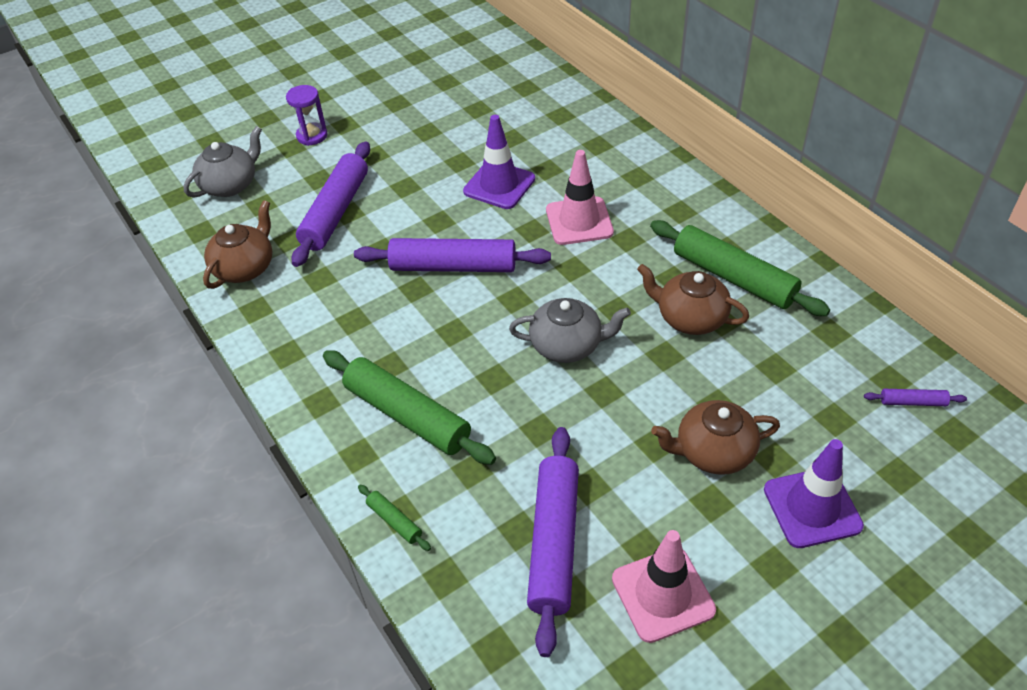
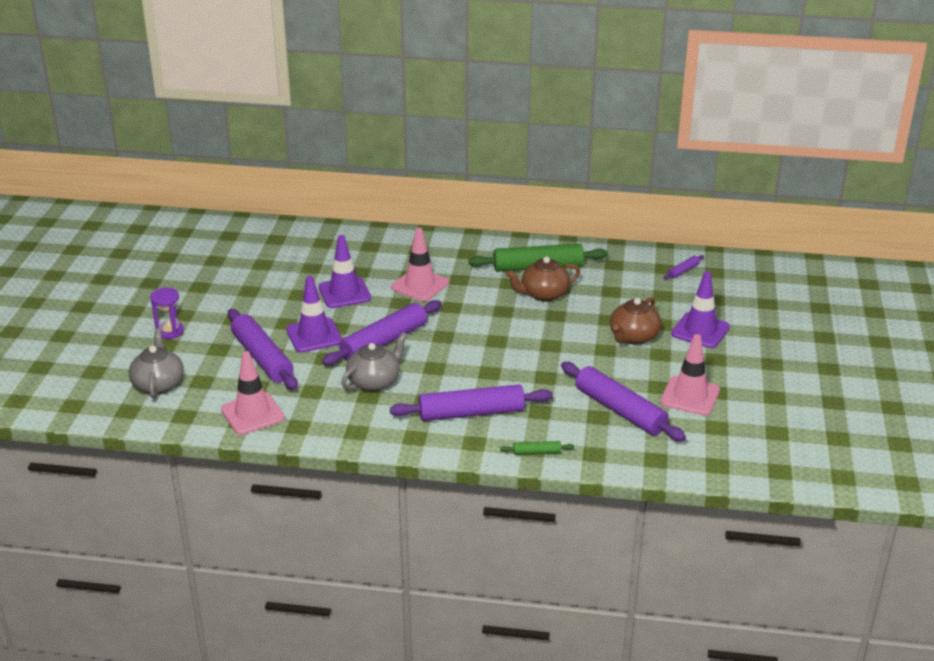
camera: 50 degrees left, 15 degrees down
brown teapot [203,200,273,289] -> pink traffic cone [221,351,285,435]
green rolling pin [323,350,496,465] -> purple rolling pin [390,385,553,421]
grey teapot [509,298,631,363] -> grey teapot moved to [341,332,407,392]
none -> purple traffic cone [286,276,342,353]

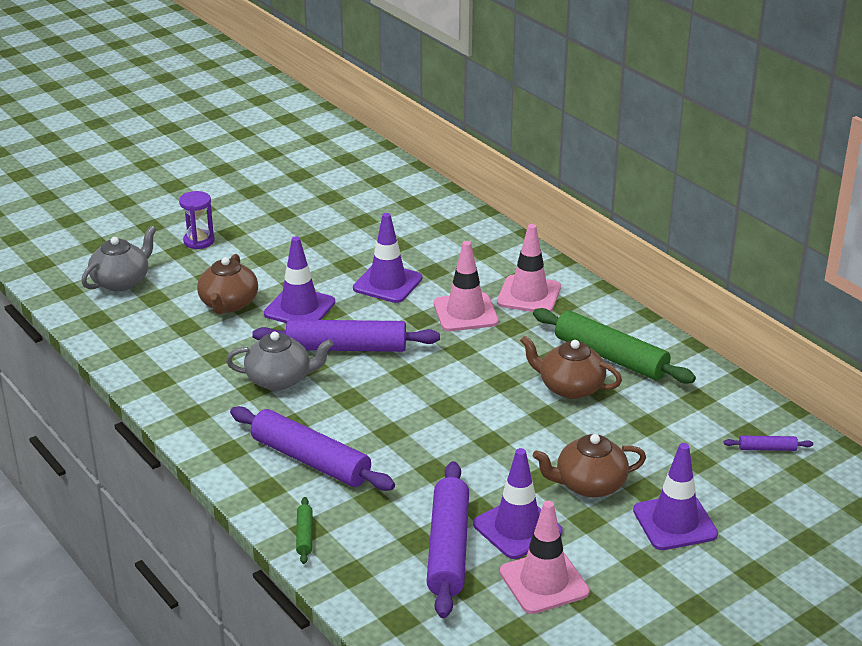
camera: 45 degrees right, 0 degrees up
pink traffic cone [221,351,285,435] -> pink traffic cone moved to [497,224,561,312]
purple rolling pin [228,309,298,390] -> brown teapot [197,254,258,314]
green rolling pin [500,441,574,455] -> green rolling pin turned 45 degrees clockwise [296,497,313,564]
none -> purple traffic cone [473,448,563,559]

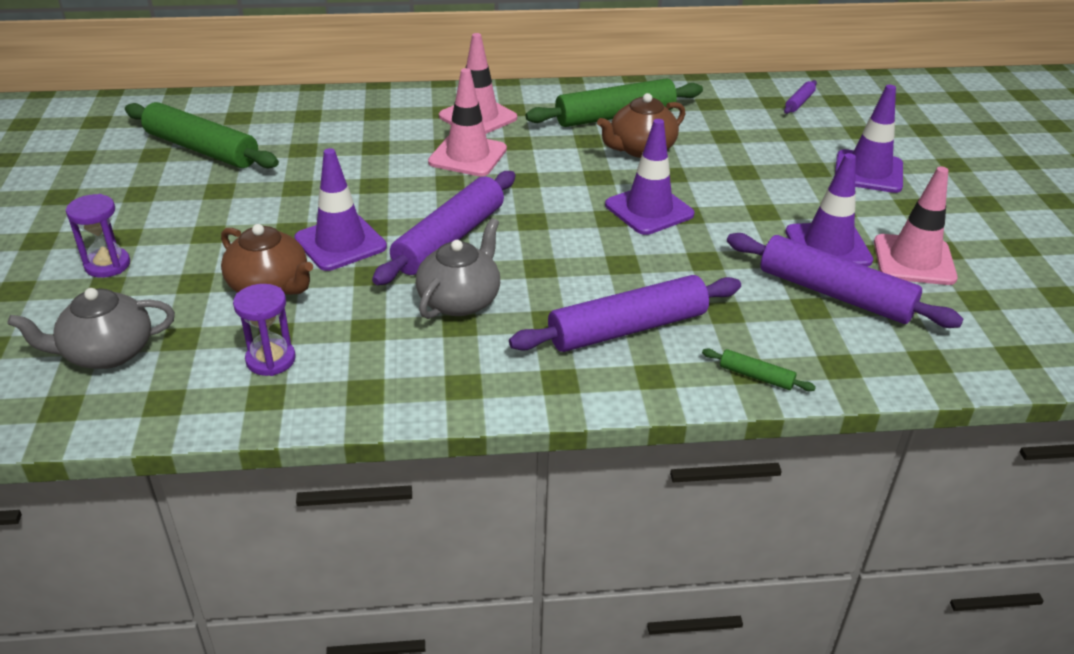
camera: 60 degrees left, 5 degrees up
grey teapot [81,226,156,291] -> grey teapot turned 90 degrees counterclockwise [7,288,175,369]
purple traffic cone [353,213,422,303] -> purple traffic cone moved to [605,119,694,235]
brown teapot [533,434,646,498] -> none
none -> green rolling pin [125,102,279,169]
none -> purple hourglass [233,284,296,376]

